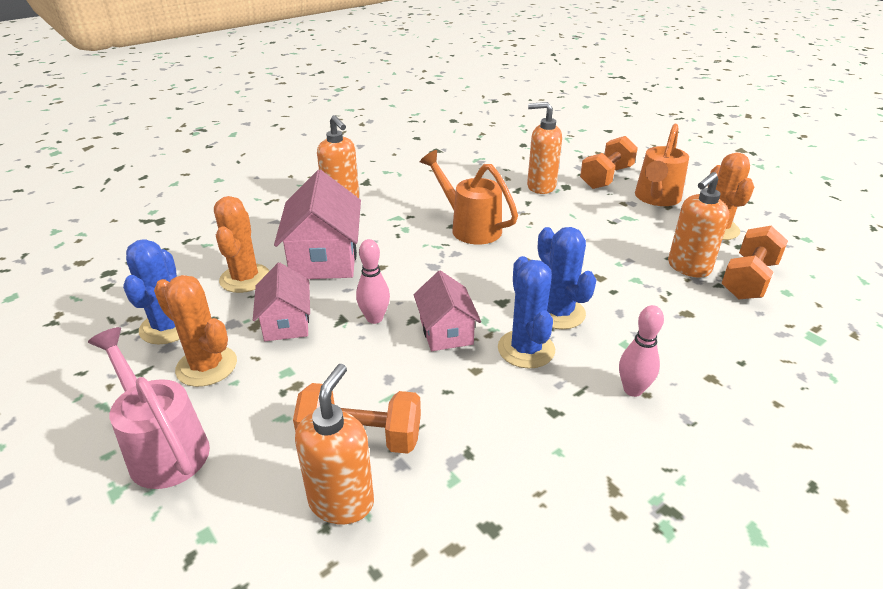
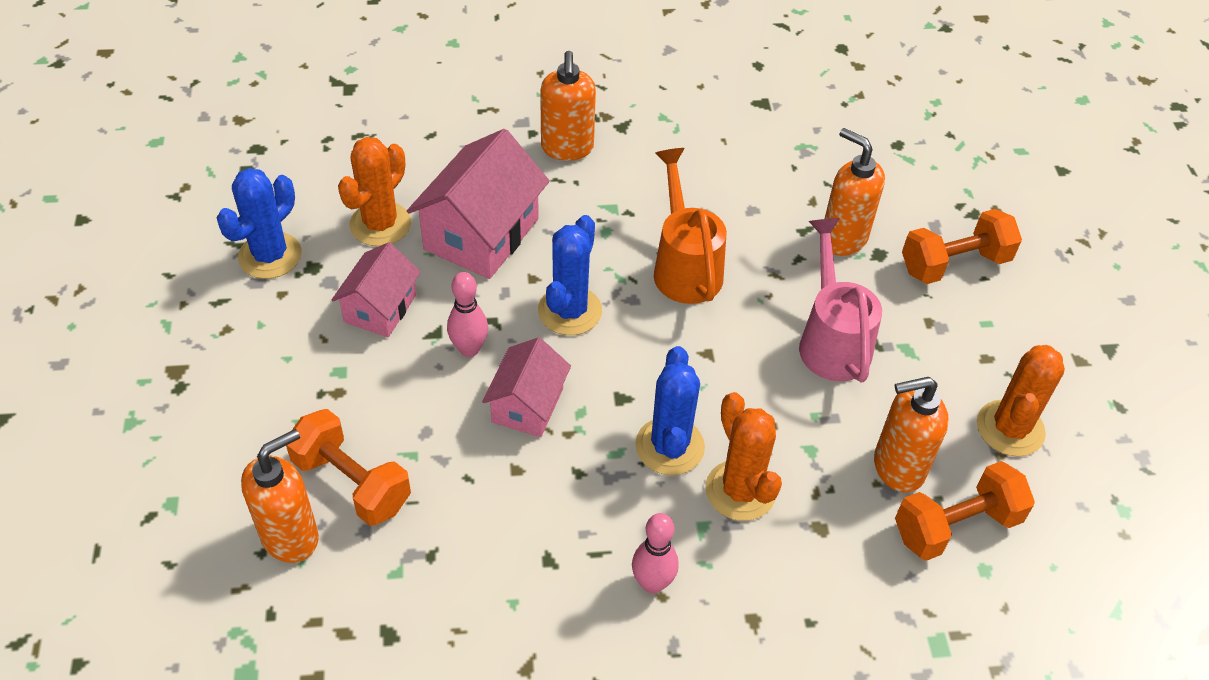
camera: 30 degrees right, 15 degrees up
pink watering can [88,327,210,489] -> pink watering can moved to [799,218,882,382]
orange cactus [154,275,237,387] -> orange cactus moved to [705,392,782,521]
blue cactus [498,256,555,368] -> blue cactus moved to [538,215,602,335]
orange watering can [635,124,689,206] -> none

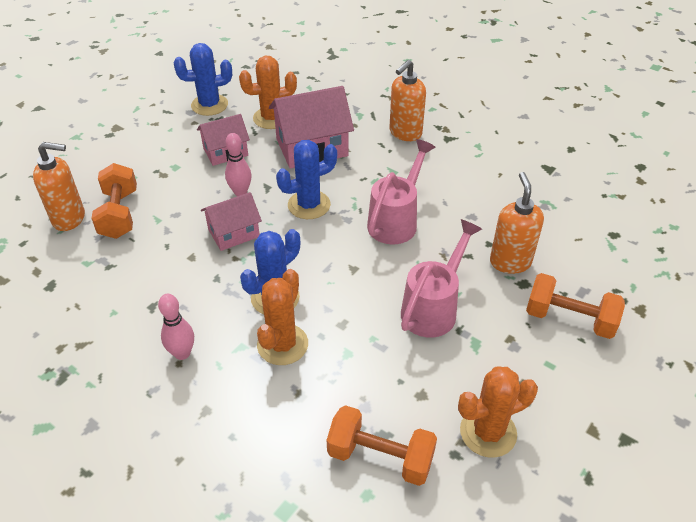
camera: 45 degrees right, 5 degrees down
orange watering can [654,148,727,304] -> pink watering can [367,139,435,244]
orange soap dispenser [874,377,949,493] -> none

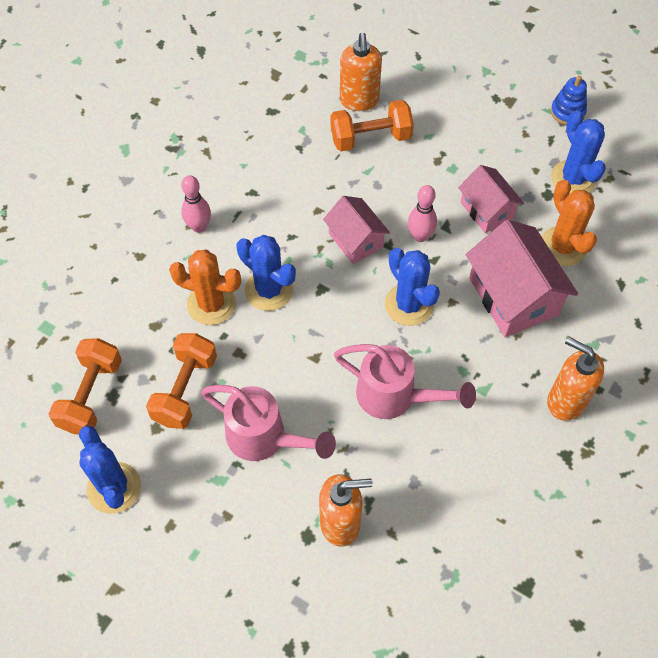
camera: 85 degrees right, 15 degrees up
orange cactus [458,366,538,458] -> blue cactus [79,425,141,514]
orange dumbbell [526,273,625,339] -> orange dumbbell moved to [146,333,217,429]
none -> blue stacking toy [551,76,587,125]

